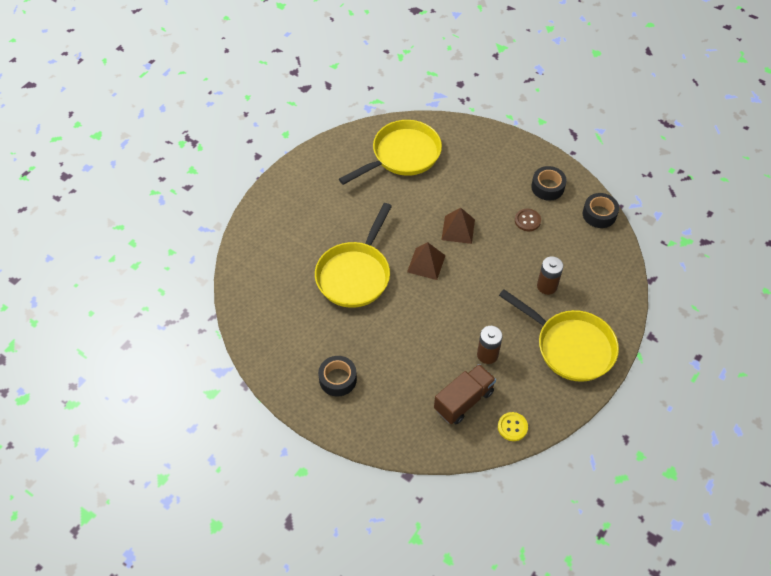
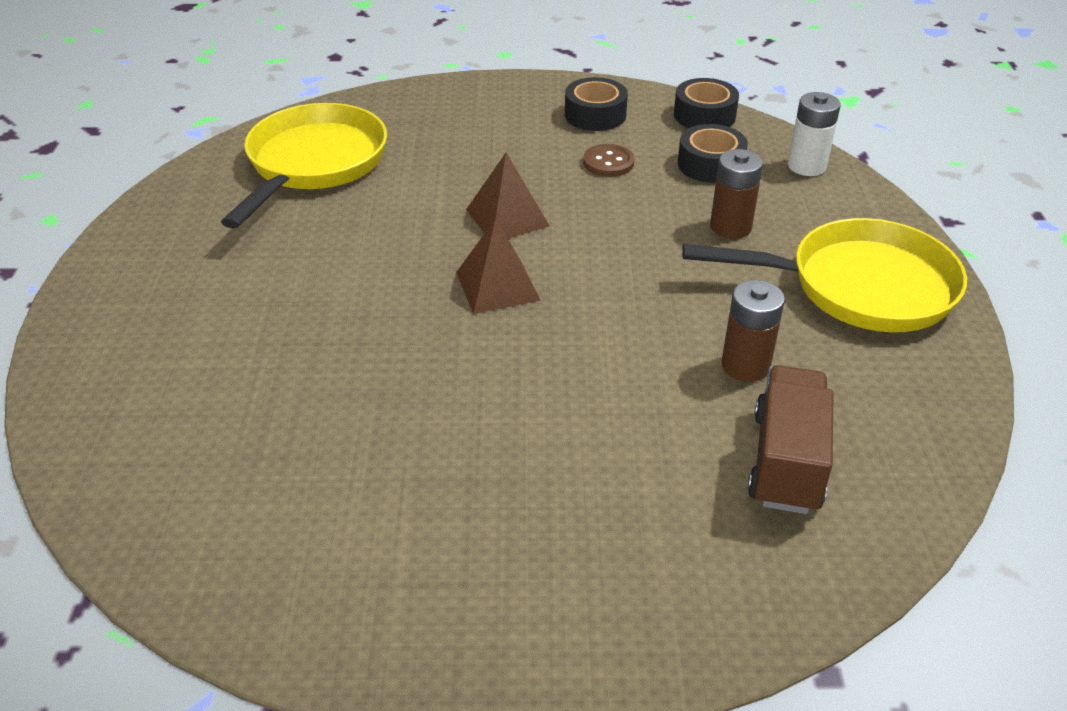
camera: 35 degrees left, 15 degrees down
yellow pan [315,203,392,308] -> none
black tape [318,356,357,397] -> black tape moved to [678,124,748,183]
yellow button [498,412,528,441] -> none
none -> white battery [788,92,841,176]

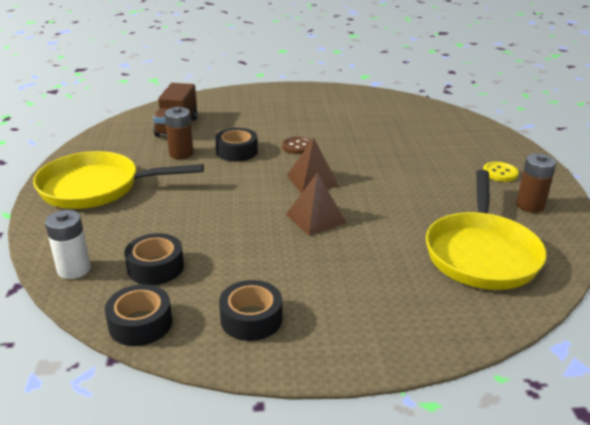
camera: 175 degrees right, 10 degrees down
brown button [583,144,635,177] -> brown button moved to [282,137,312,154]
brown battery [710,149,763,239] -> brown battery moved to [516,153,556,213]
none -> black tape [215,128,258,162]
none -> yellow button [483,162,519,182]

